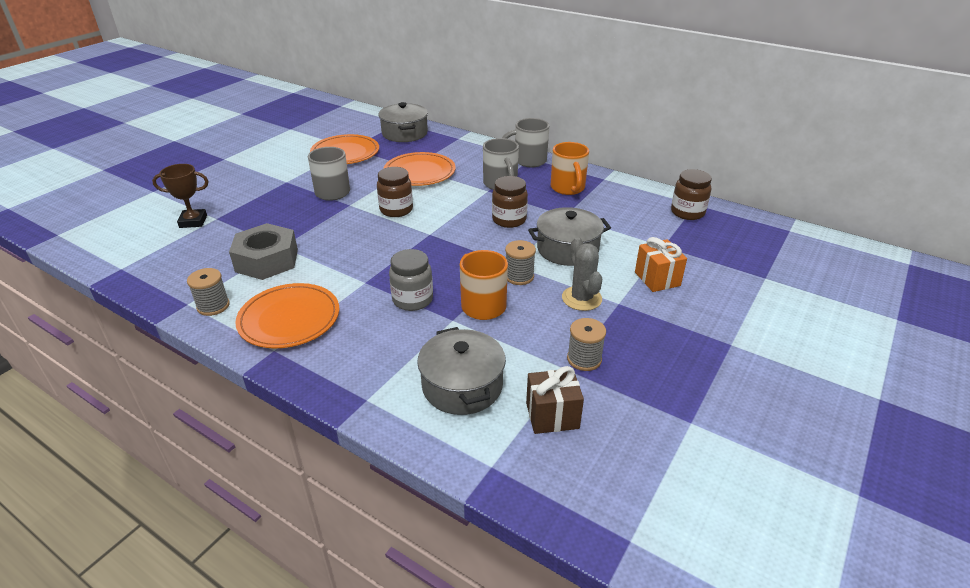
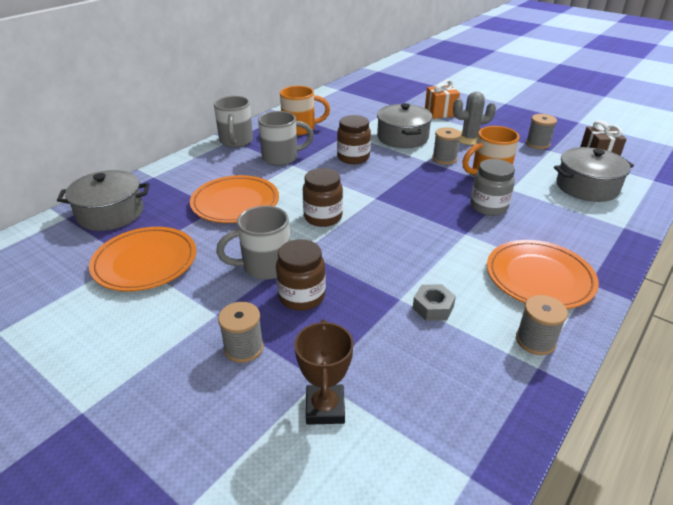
camera: 85 degrees left, 0 degrees up
grey nut [229,223,298,280] -> grey nut [413,284,456,321], size x0.50
brown jar [671,169,712,220] -> brown jar moved to [276,239,326,311]
none -> grey spool [218,302,264,363]

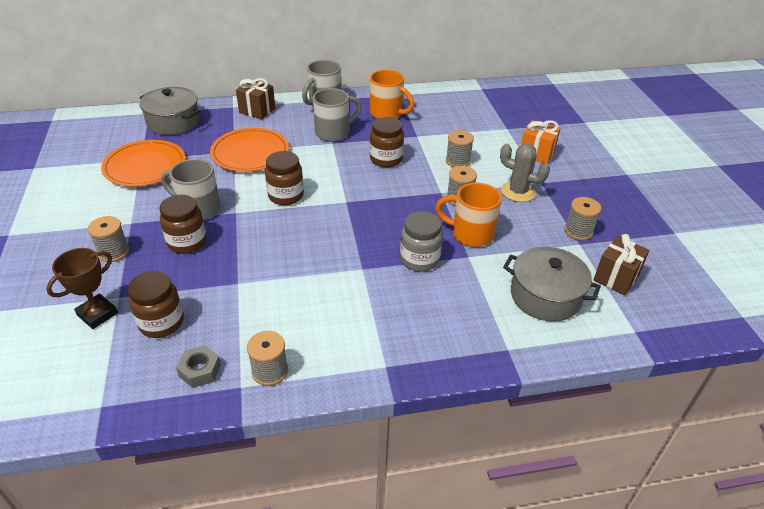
camera: 40 degrees right, 5 degrees up
grey mug [258,111,314,166] -> grey mug turned 60 degrees counterclockwise [313,88,362,142]
grey pot [377,103,433,148] -> grey spool [446,130,474,167]
grey nut [413,284,456,321] -> grey nut moved to [176,346,221,388]
orange plate [487,240,599,309] -> none
none -> brown jar [128,271,184,338]
none -> brown gift [236,78,275,119]

